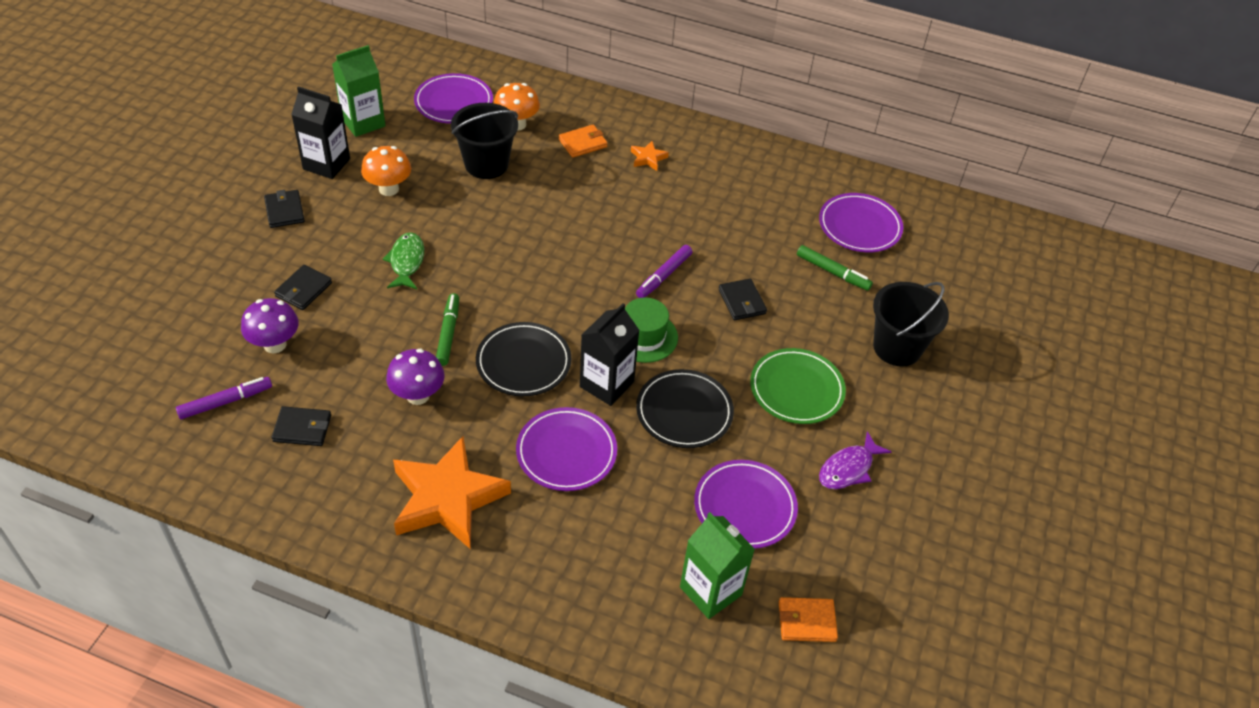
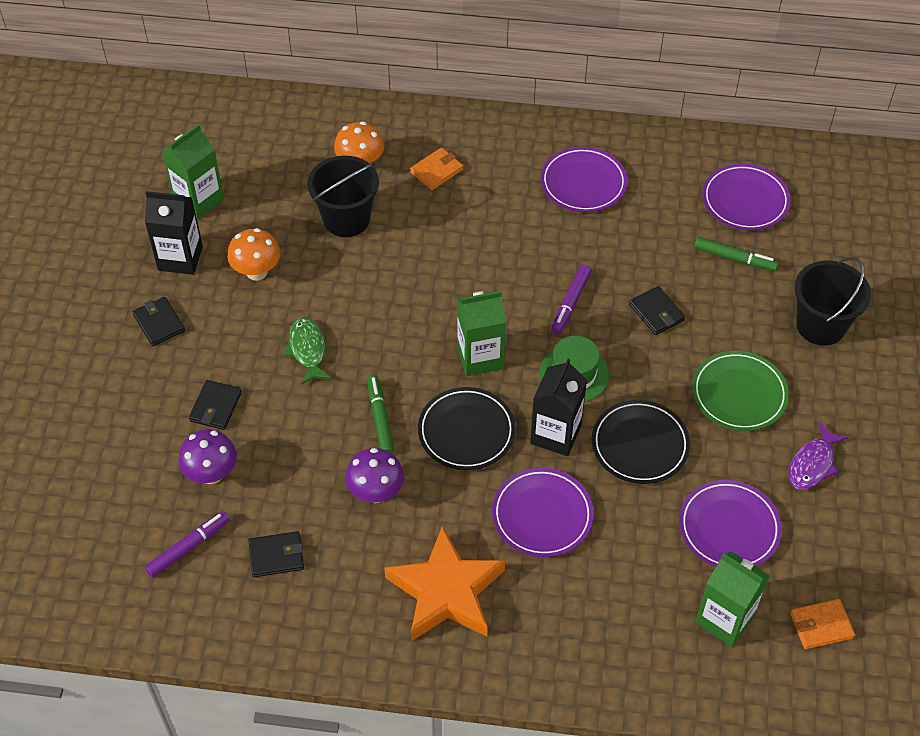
camera: 10 degrees left, 5 degrees up
purple plate [414,73,493,124] -> purple plate moved to [541,147,627,212]
orange star [631,141,669,171] -> none
none -> green carton [457,291,506,376]

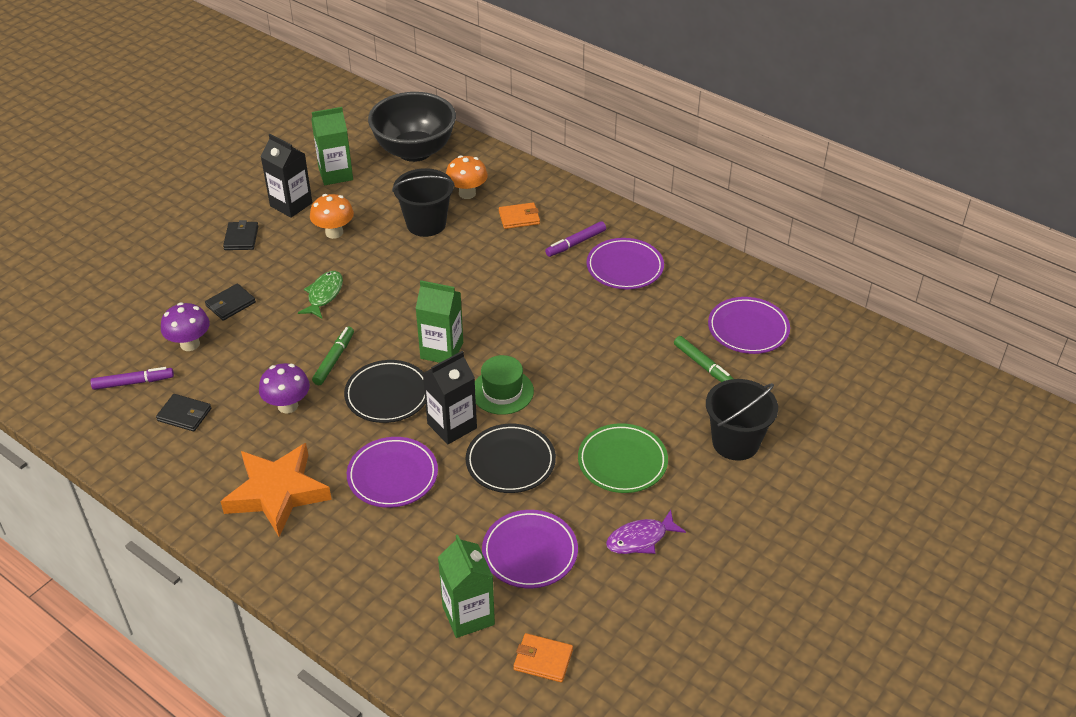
camera: 30 degrees right, 10 degrees down
purple marker [551,265,592,334] -> purple marker moved to [545,221,606,257]
black wallet [629,286,685,335] -> none
none -> black bowl [368,92,456,162]

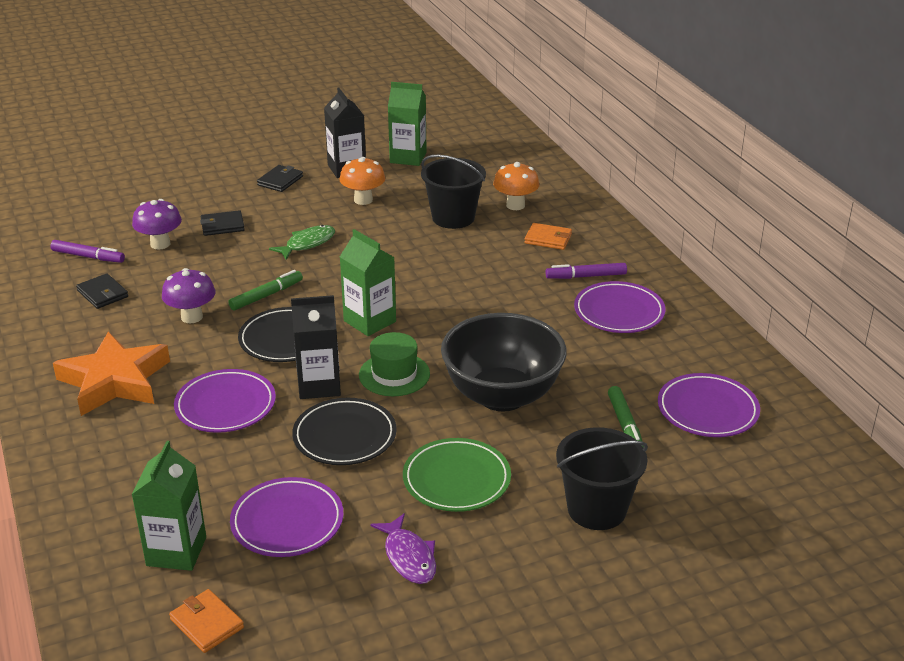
camera: 30 degrees right, 10 degrees down
black bowl [368,92,456,162] -> black bowl moved to [441,313,566,411]
purple fish [606,510,686,554] -> purple fish turned 120 degrees counterclockwise [370,513,436,584]

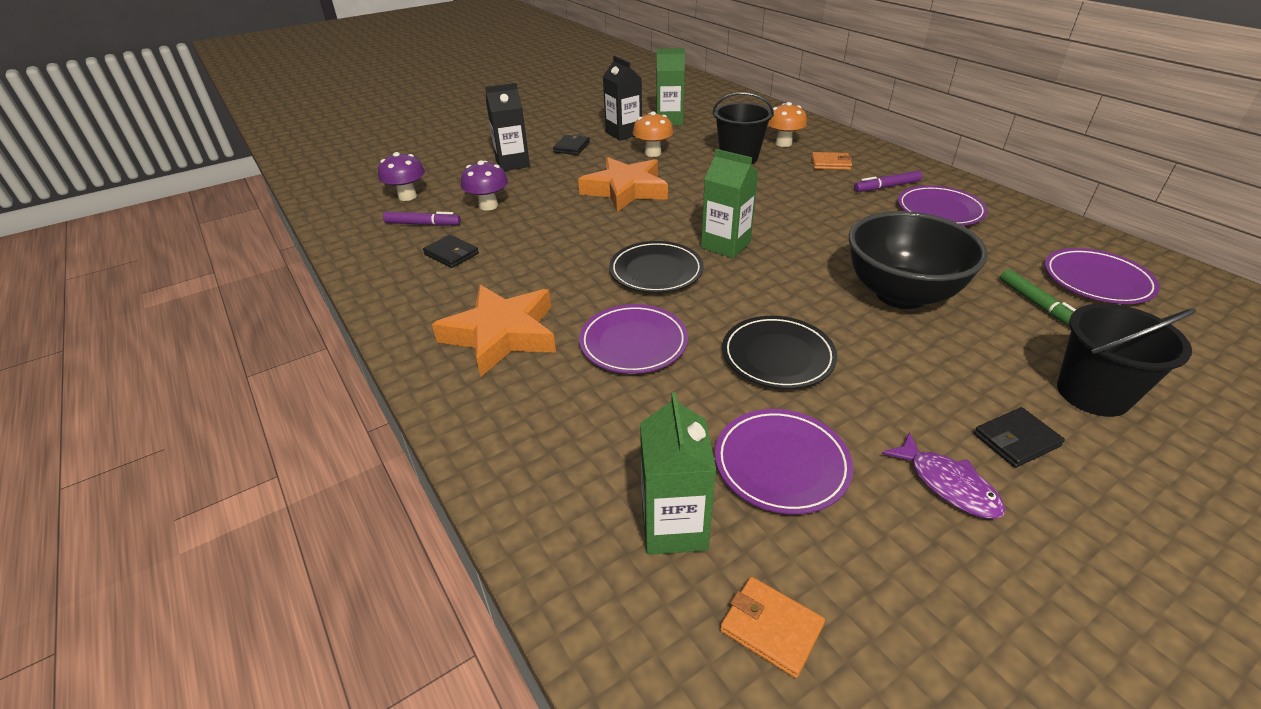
camera: 10 degrees left, 5 degrees up
purple mushroom [162,268,215,323] -> purple mushroom moved to [378,152,425,201]
black wallet [200,210,245,236] -> black wallet moved to [974,407,1065,468]
green marker [228,270,303,311] -> none
green fish [269,225,335,260] -> orange star [578,157,668,212]
black carton [291,295,341,399] -> black carton moved to [485,83,530,171]
green hat [359,332,430,396] -> none
green plate [403,438,511,512] -> none

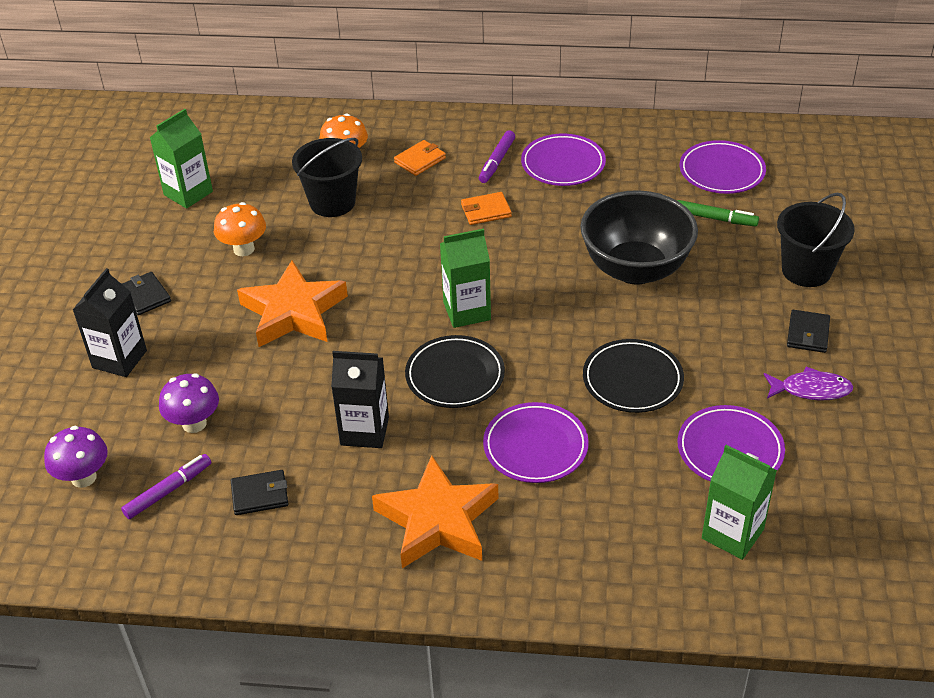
camera: 50 degrees left, 5 degrees up
black carton [603,56,642,141] -> black carton moved to [331,351,389,448]
orange wallet [720,577,825,678] -> orange wallet moved to [461,192,512,225]

